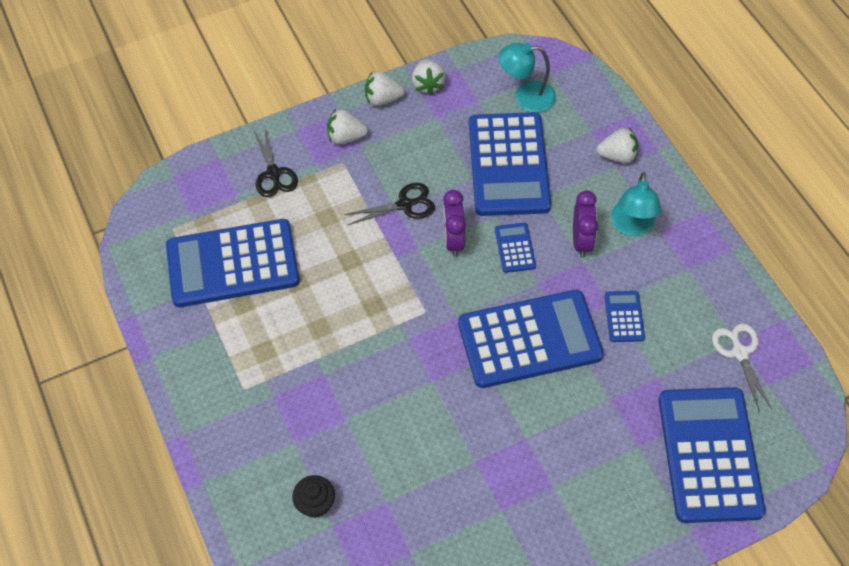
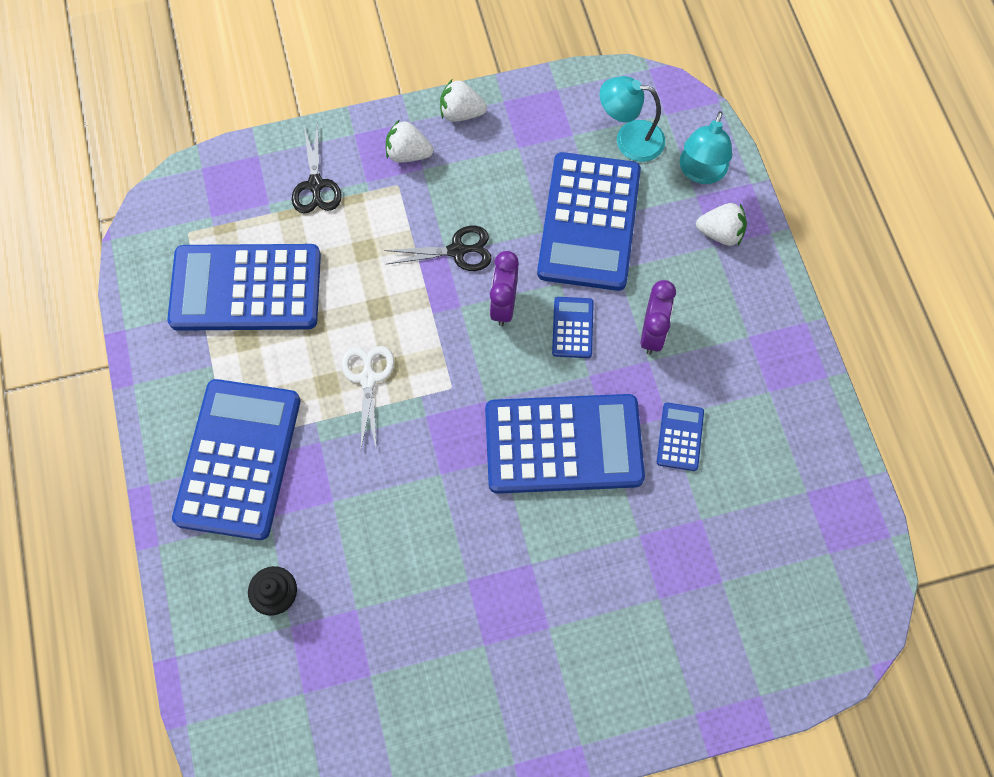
camera: 10 degrees right, 10 degrees up
white strawberry [412,59,445,95] -> none
turquoise lamp [611,172,661,236] -> turquoise lamp moved to [680,111,732,184]
blue calculator [659,387,766,523] -> blue calculator moved to [172,379,300,540]
white scissors [712,323,772,412] -> white scissors moved to [341,346,394,451]

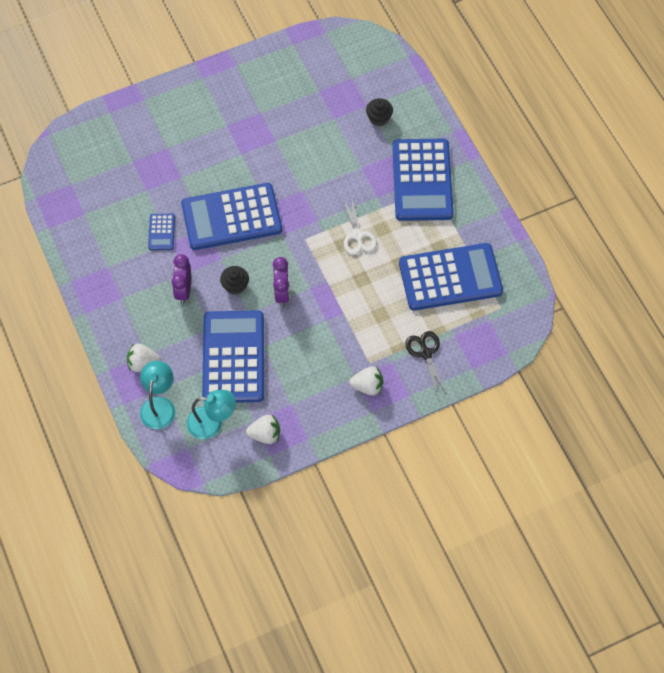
camera: 170 degrees right, 5 degrees down
black scissors [384,226,492,271] -> none
white strawberry [440,79,487,122] -> white strawberry moved to [246,414,280,444]
blue calculator [552,297,594,358] -> black cupcake [220,266,249,295]

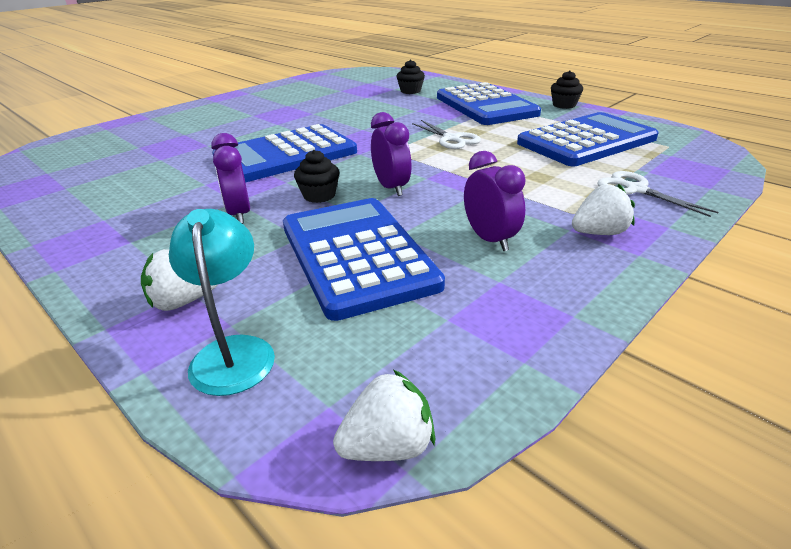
camera: 20 degrees left, 30 degrees down
blue calculator [148,214,175,250] -> none
turquoise lamp [187,390,236,439] -> none
white strawberry [246,414,280,444] -> white strawberry moved to [333,369,435,461]
black scissors [405,331,447,398] -> white scissors [597,171,718,217]
none -> purple clock [464,151,525,251]
none -> black cupcake [551,71,583,109]

